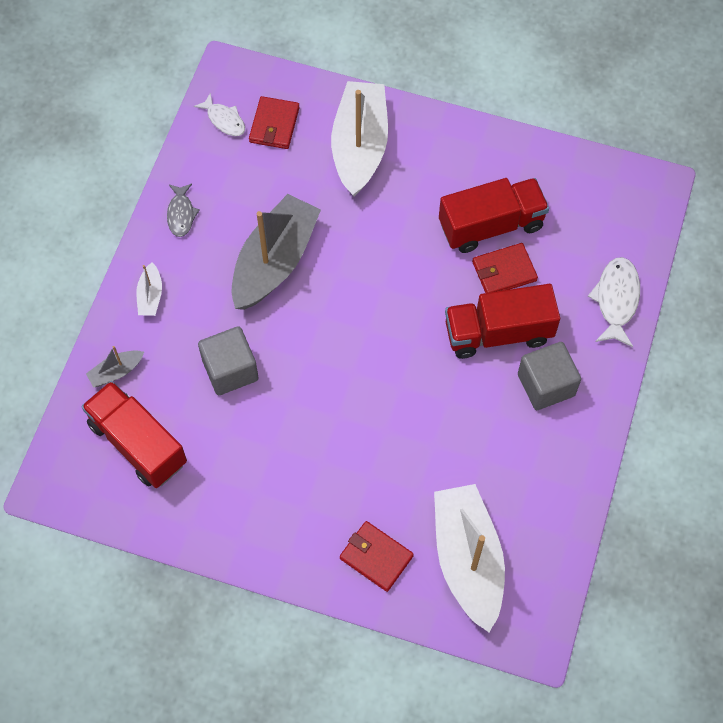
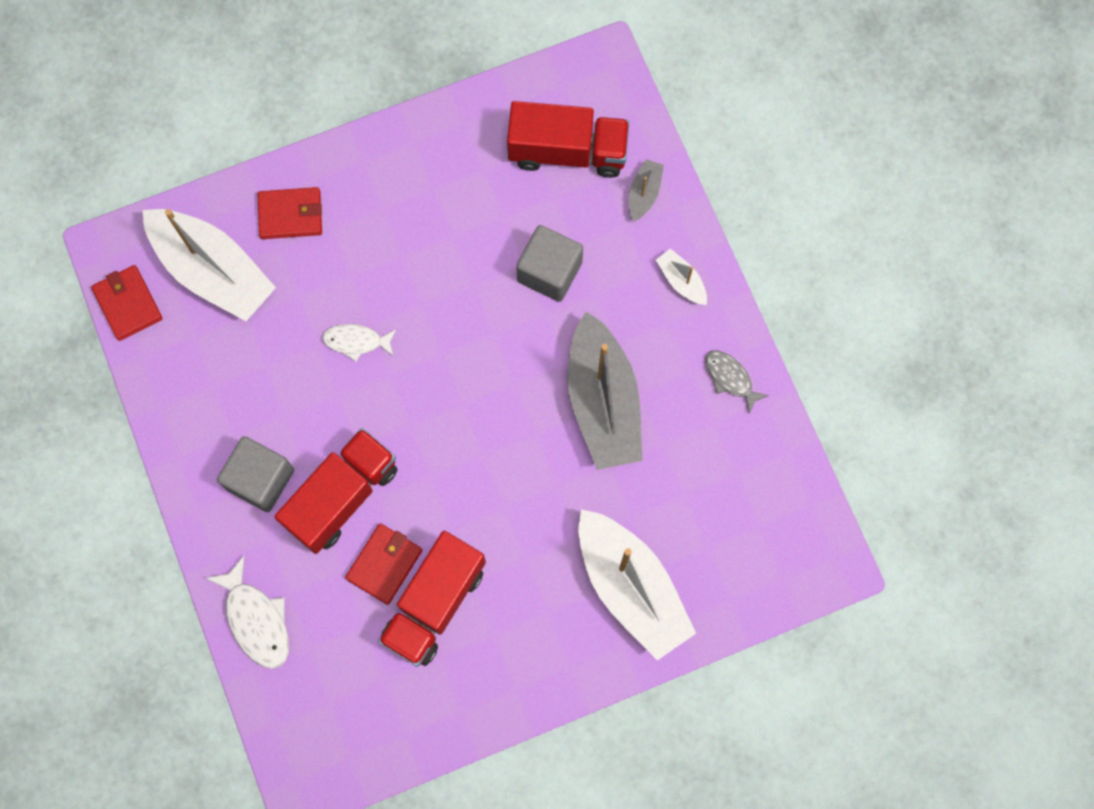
camera: 140 degrees right, 10 degrees up
white fish [194,93,245,136] -> white fish moved to [322,324,396,362]
red wallet [249,96,300,149] -> red wallet moved to [91,265,163,341]

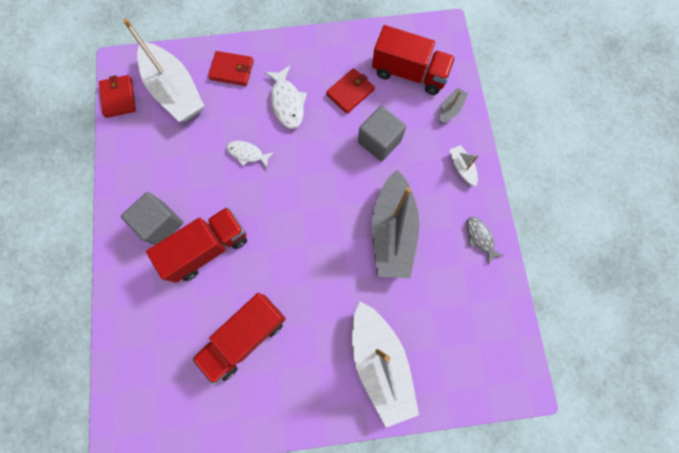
camera: 15 degrees right, 0 degrees up
white fish [206,556,289,669] -> white fish moved to [265,66,307,129]
red wallet [345,523,422,605] -> red wallet moved to [326,68,375,114]

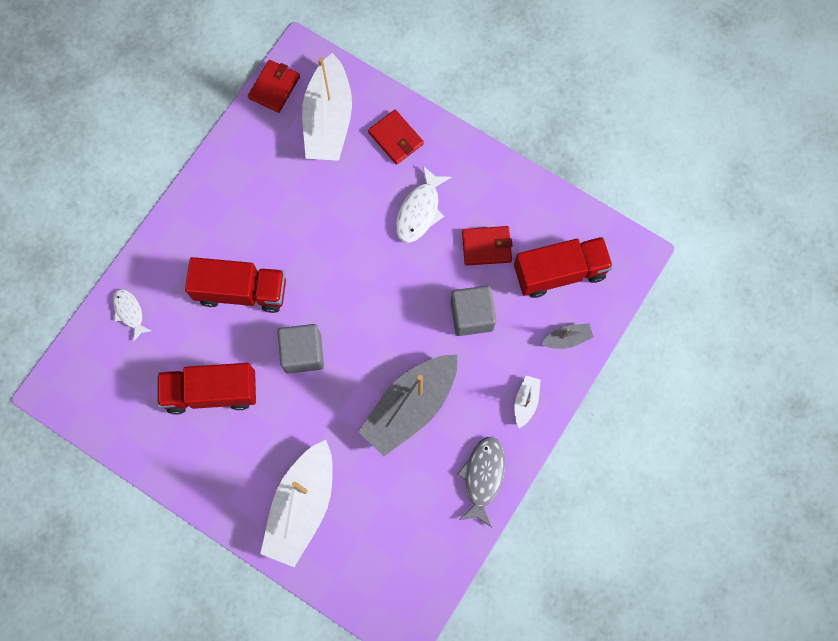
camera: 40 degrees right, 0 degrees up
grey cube [121,192,183,245] -> grey cube moved to [277,324,324,374]
white fish [227,141,274,168] -> white fish moved to [113,289,152,342]
red truck [372,25,455,95] -> red truck turned 75 degrees counterclockwise [514,237,613,298]
grey fish [466,217,504,264] -> grey fish [457,437,506,527], size x1.53

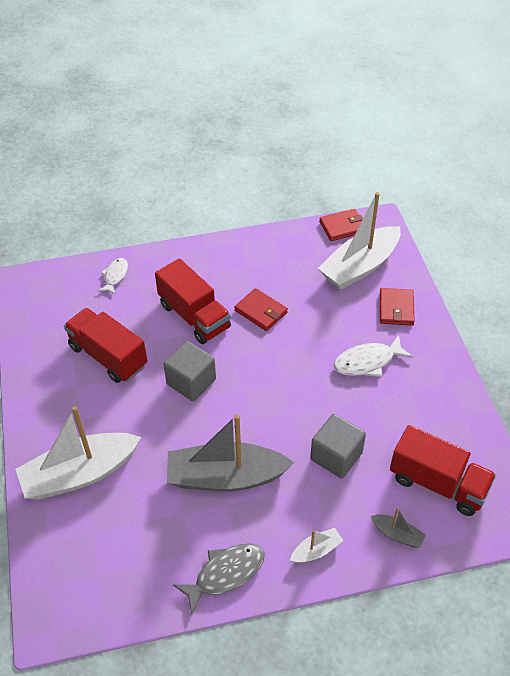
camera: 45 degrees right, 25 degrees down
red wallet [462,226,513,266] -> red wallet moved to [234,288,288,331]

